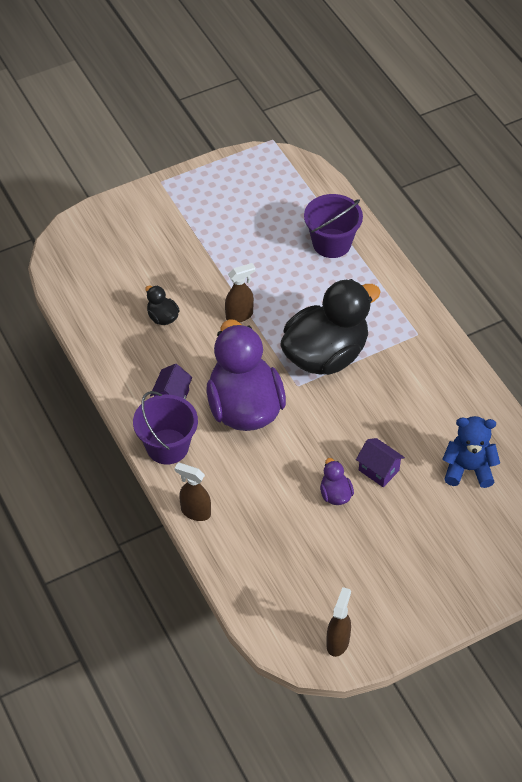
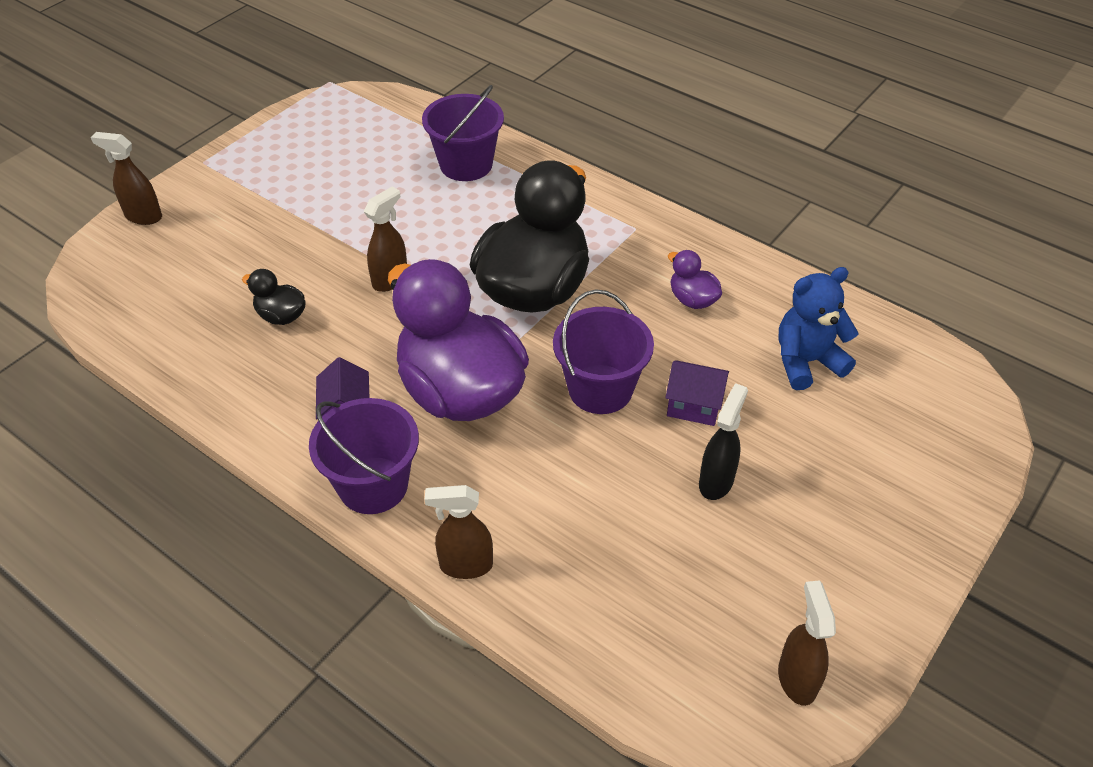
camera: 25 degrees left, 5 degrees down
purple duck [320,458,354,505] -> purple duck moved to [668,250,722,309]
none -> brown spray bottle [91,132,162,225]
none -> purple bucket [553,289,654,414]
none -> black spray bottle [699,383,748,500]

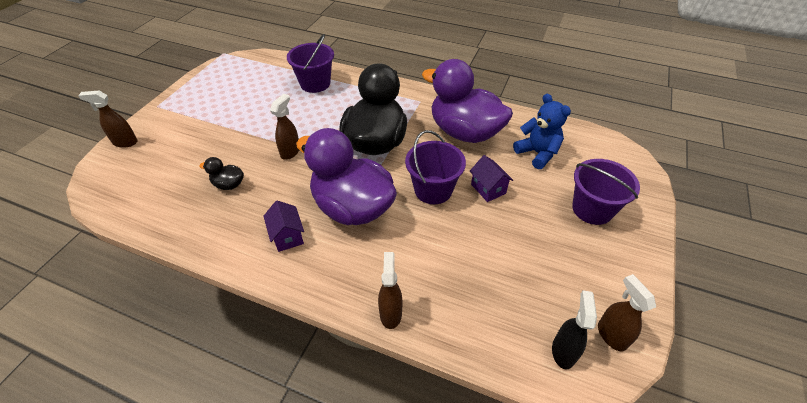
camera: 15 degrees left, 0 degrees up
purple bucket [309,398,419,514] -> purple bucket moved to [572,159,640,225]
brown spray bottle [425,485,493,579] -> brown spray bottle turned 105 degrees clockwise [378,252,402,329]
purple house [665,360,729,426] -> purple house turned 60 degrees clockwise [470,155,513,202]
purple duck [668,250,722,309] -> purple duck [422,59,513,143], size x2.45
black spray bottle [699,383,748,500] -> black spray bottle moved to [552,290,597,369]
blue teddy bear [779,267,858,390] -> blue teddy bear turned 90 degrees clockwise [513,94,571,169]

